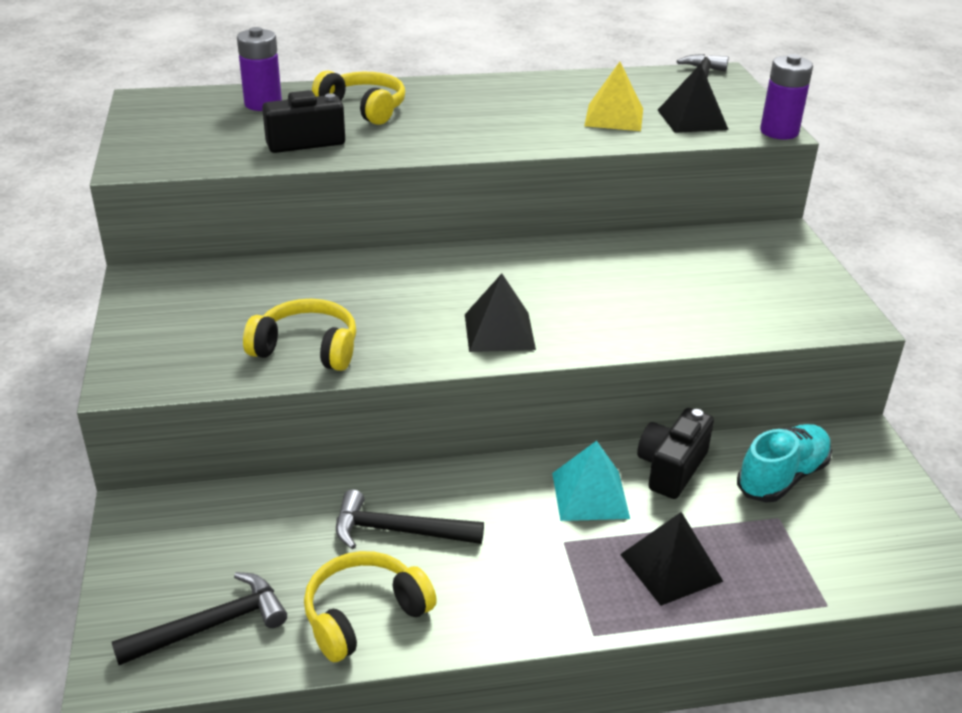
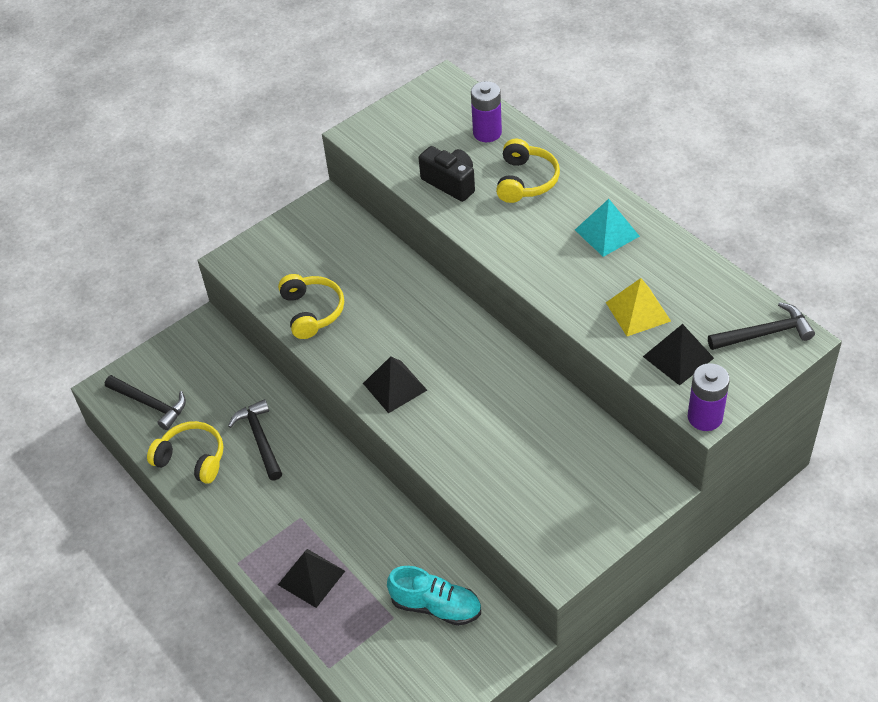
camera: 65 degrees right, 15 degrees up
turquoise pyramid [552,441,630,521] -> turquoise pyramid moved to [575,199,640,257]
black camera [637,408,714,499] -> none

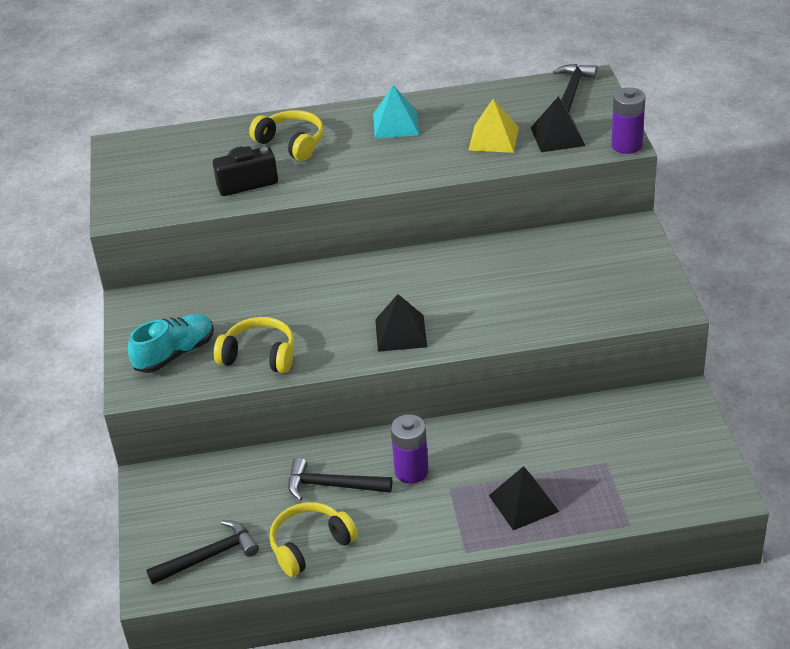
camera: 60 degrees left, 10 degrees down
turquoise shoe [387,566,481,626] -> turquoise shoe moved to [128,314,214,373]
purple battery [471,81,502,142] -> purple battery moved to [391,414,429,484]

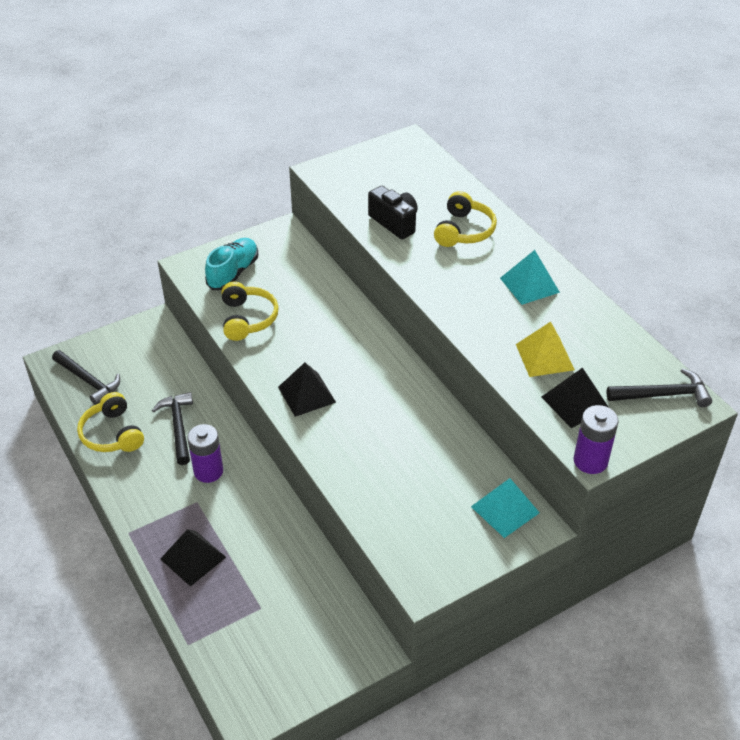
camera: 65 degrees right, 5 degrees up
turquoise shoe [128,314,214,373] -> turquoise shoe turned 90 degrees counterclockwise [205,238,258,290]
yellow headphones [269,502,358,577] -> yellow headphones turned 150 degrees counterclockwise [77,392,144,452]
none -> turquoise pyramid [471,478,540,538]

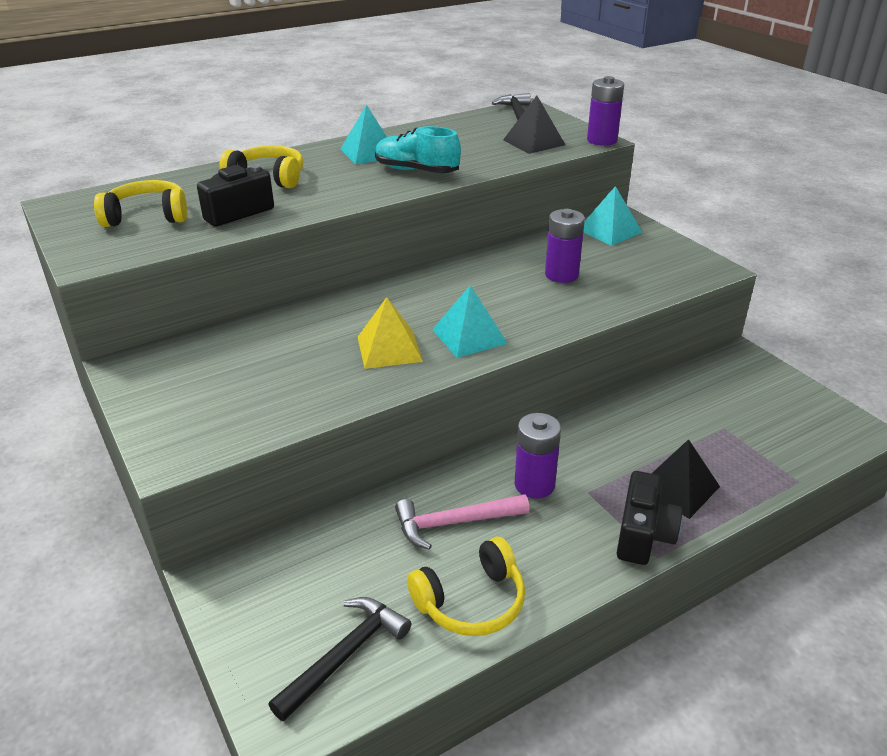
camera: 90 degrees left, 10 degrees down
black hammer [152,392,193,465] -> pink hammer [395,494,529,550]
turquoise shoe [205,238,258,290] -> turquoise shoe moved to [375,126,461,173]
yellow headphones [221,282,279,341] -> yellow headphones moved to [94,180,187,227]
black pyramid [278,363,336,417] -> turquoise pyramid [432,285,508,358]
yellow pyramid [516,322,575,377] -> yellow pyramid moved to [358,297,423,369]
none -> purple battery [545,209,585,283]
none -> black camera [617,471,683,565]

